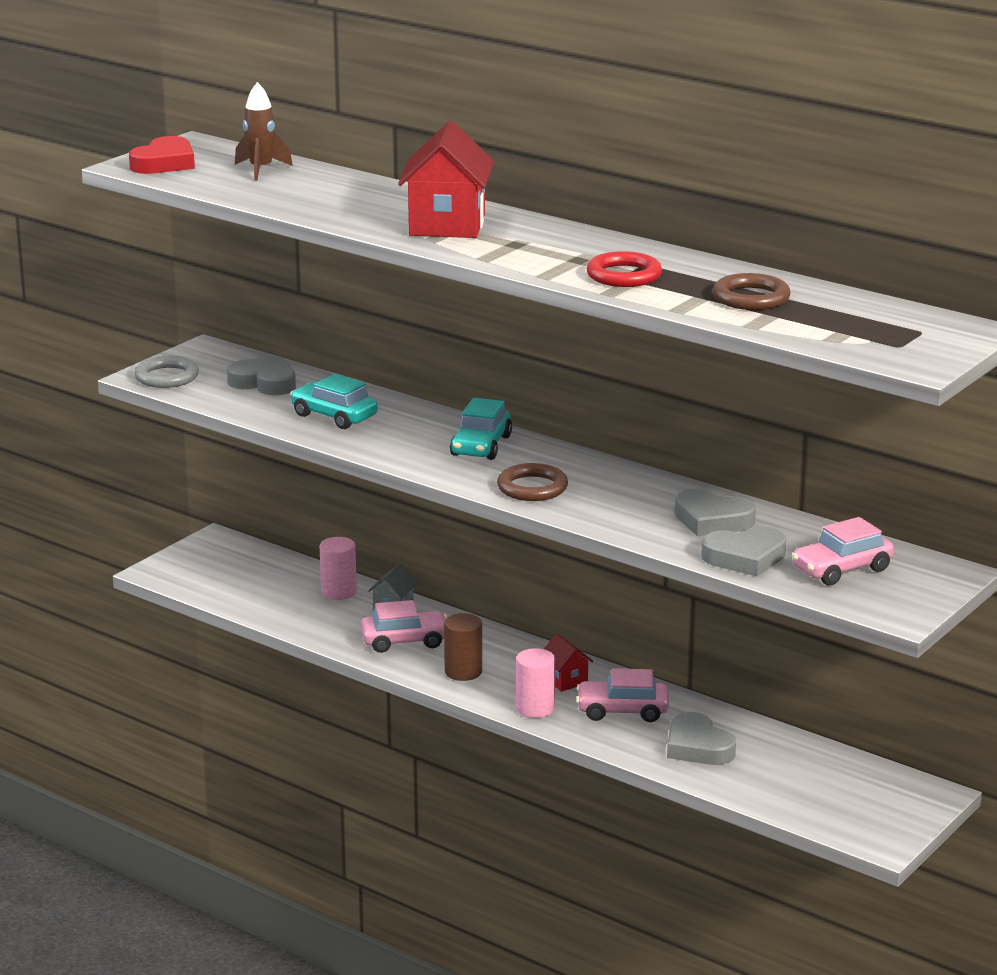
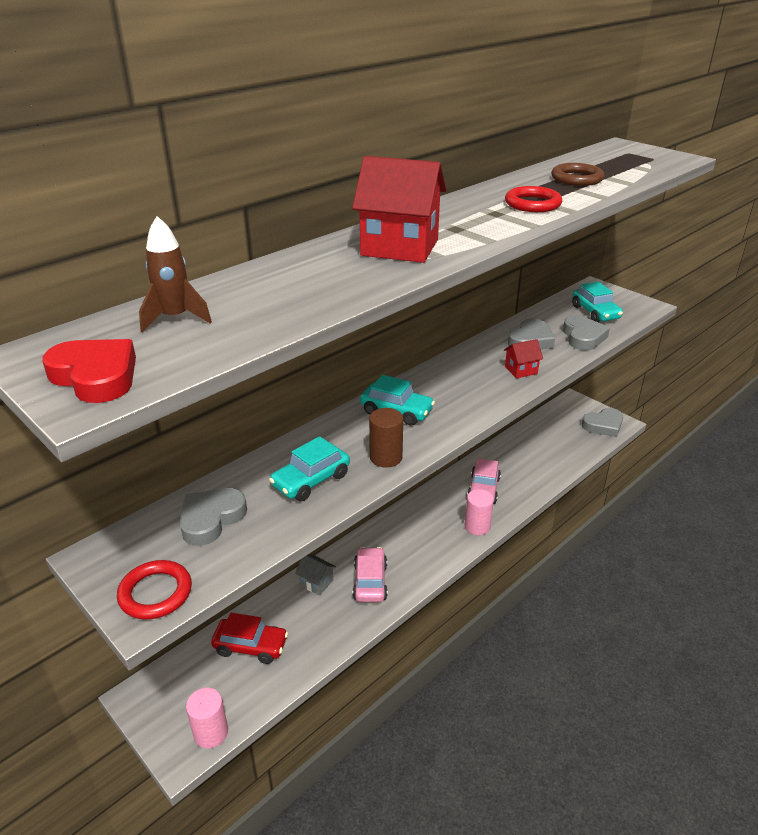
camera: 80 degrees left, 10 degrees up
grey ring [134,356,199,388] -> red ring [117,560,192,620]
pink cylinder [320,537,357,600] -> pink cylinder moved to [186,688,228,749]
brown cylinder [444,613,482,681] -> brown cylinder moved to [369,408,403,467]
brown ring [497,463,568,501] -> none
red house [544,633,593,692] -> red house moved to [504,339,543,378]
grey heart [667,712,736,765] -> grey heart moved to [582,408,623,437]
pink car [792,517,894,585] -> turquoise car [572,282,623,322]
none -> red car [211,613,288,664]

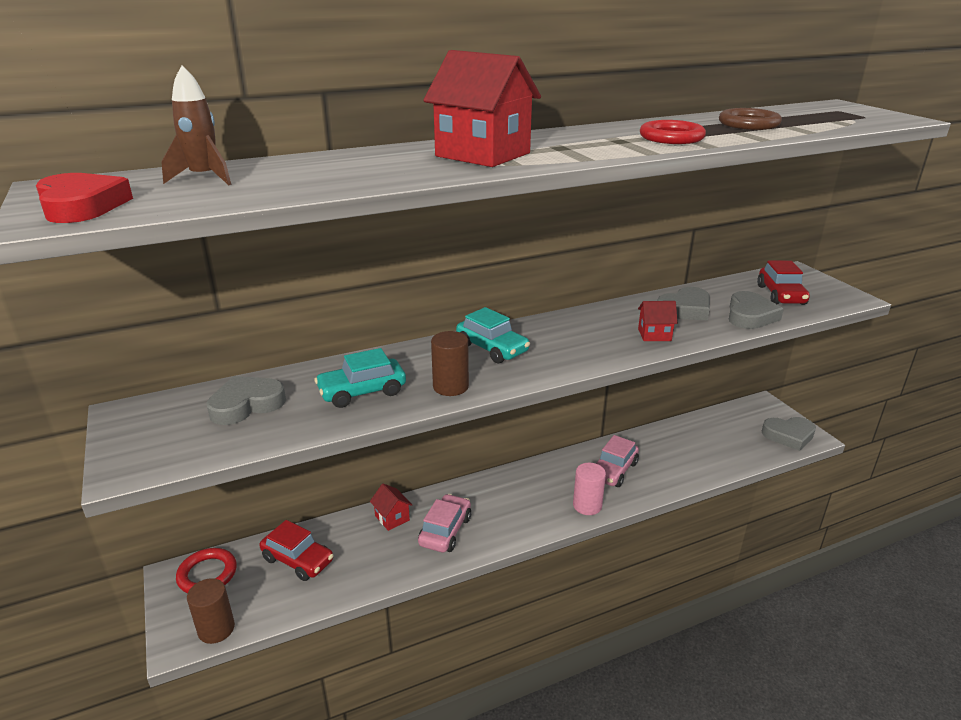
camera: 20 degrees right, 5 degrees down
red ring [117,560,192,620] -> red ring moved to [176,548,237,593]
pink cylinder [186,688,228,749] -> brown cylinder [187,578,235,644]
grey house [295,554,336,596] -> red house [370,483,412,531]
turquoise car [572,282,623,322] -> red car [757,261,810,305]

